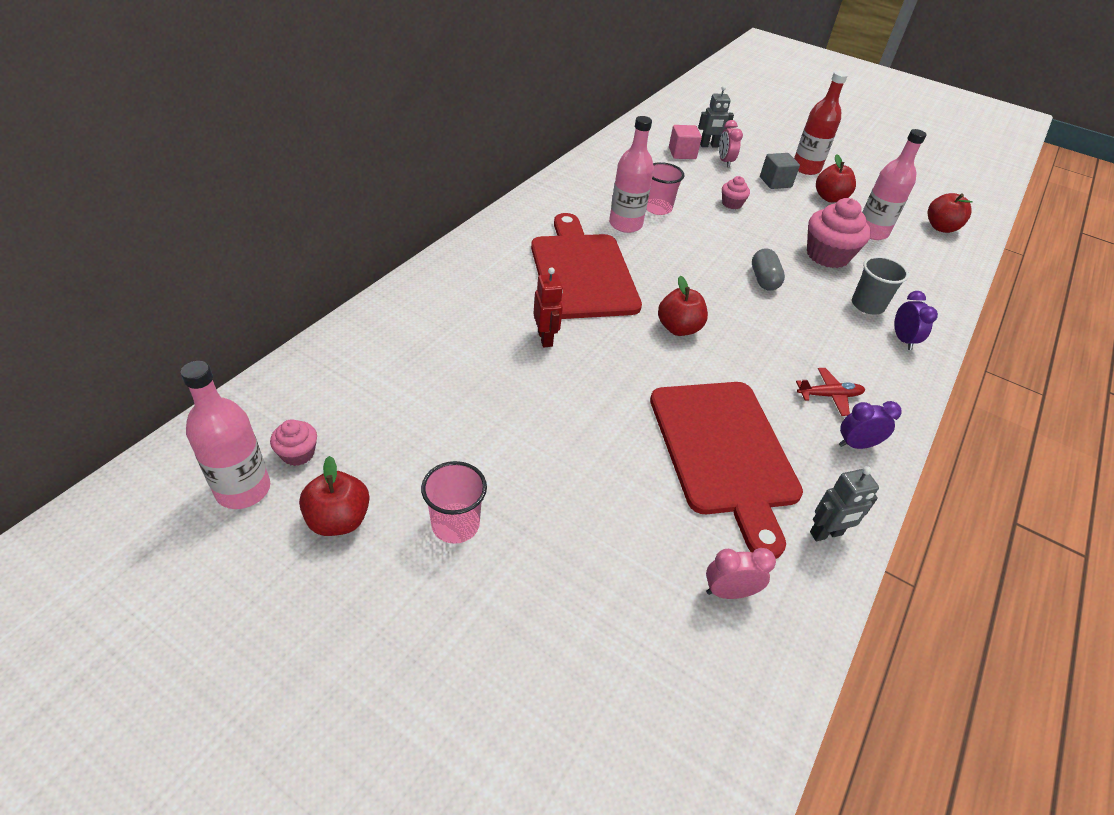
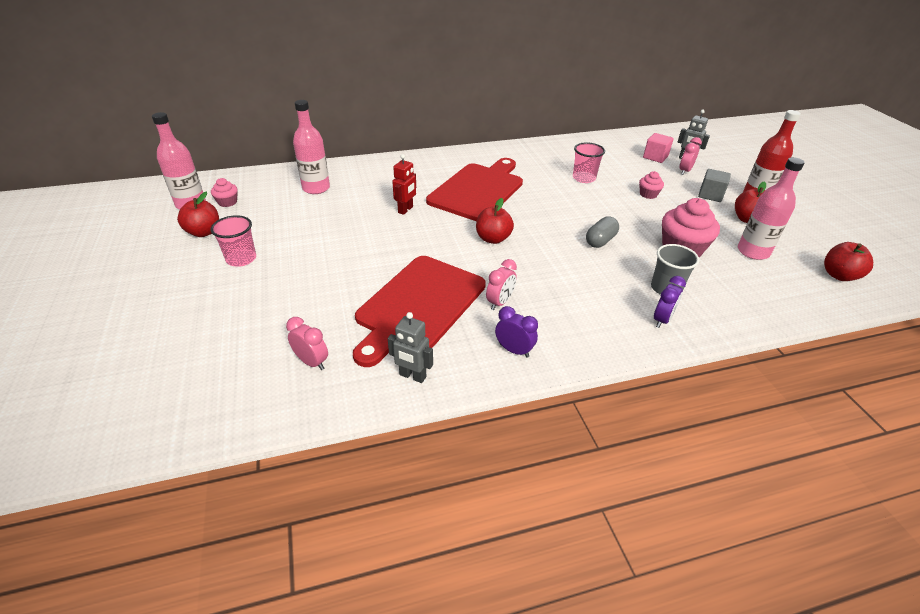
camera: 45 degrees right, 5 degrees down
pink bottle [609,116,654,233] -> pink bottle moved to [293,100,330,194]
red plane [796,368,865,416] -> none
none -> pink clock [486,259,517,310]

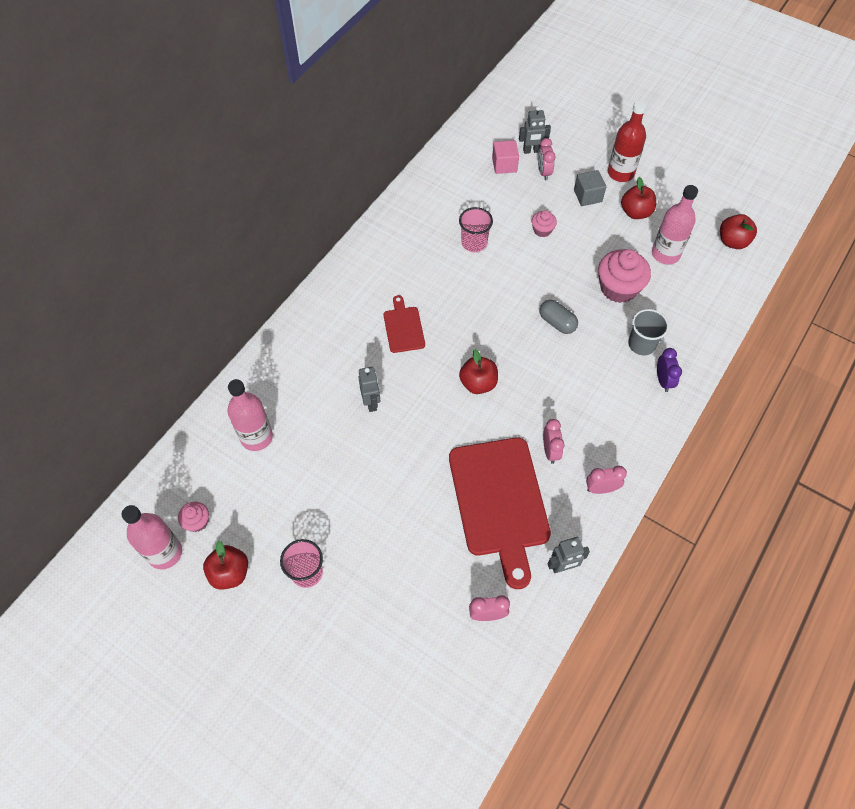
camera: 40 degrees left, 20 degrees up
red robot [392,154,416,215] -> grey robot [358,367,380,412]
red cutting board [426,158,523,221] -> red cutting board [383,295,425,353], size x0.48
purple clock [495,306,538,357] -> pink clock [586,466,627,494]
grey capsule [586,216,619,248] -> grey capsule turned 45 degrees counterclockwise [539,300,578,334]

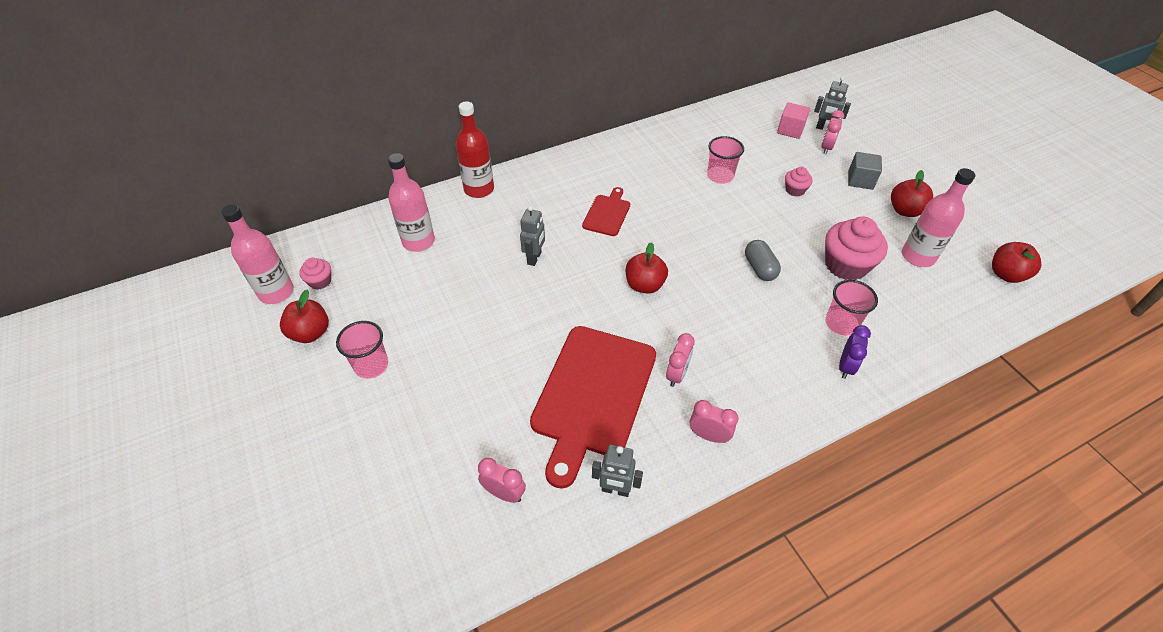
camera: 30 degrees right, 10 degrees down
red bottle [608,100,647,182] -> red bottle moved to [456,101,494,198]
grey cup [628,309,669,355] -> pink cup [825,280,878,335]

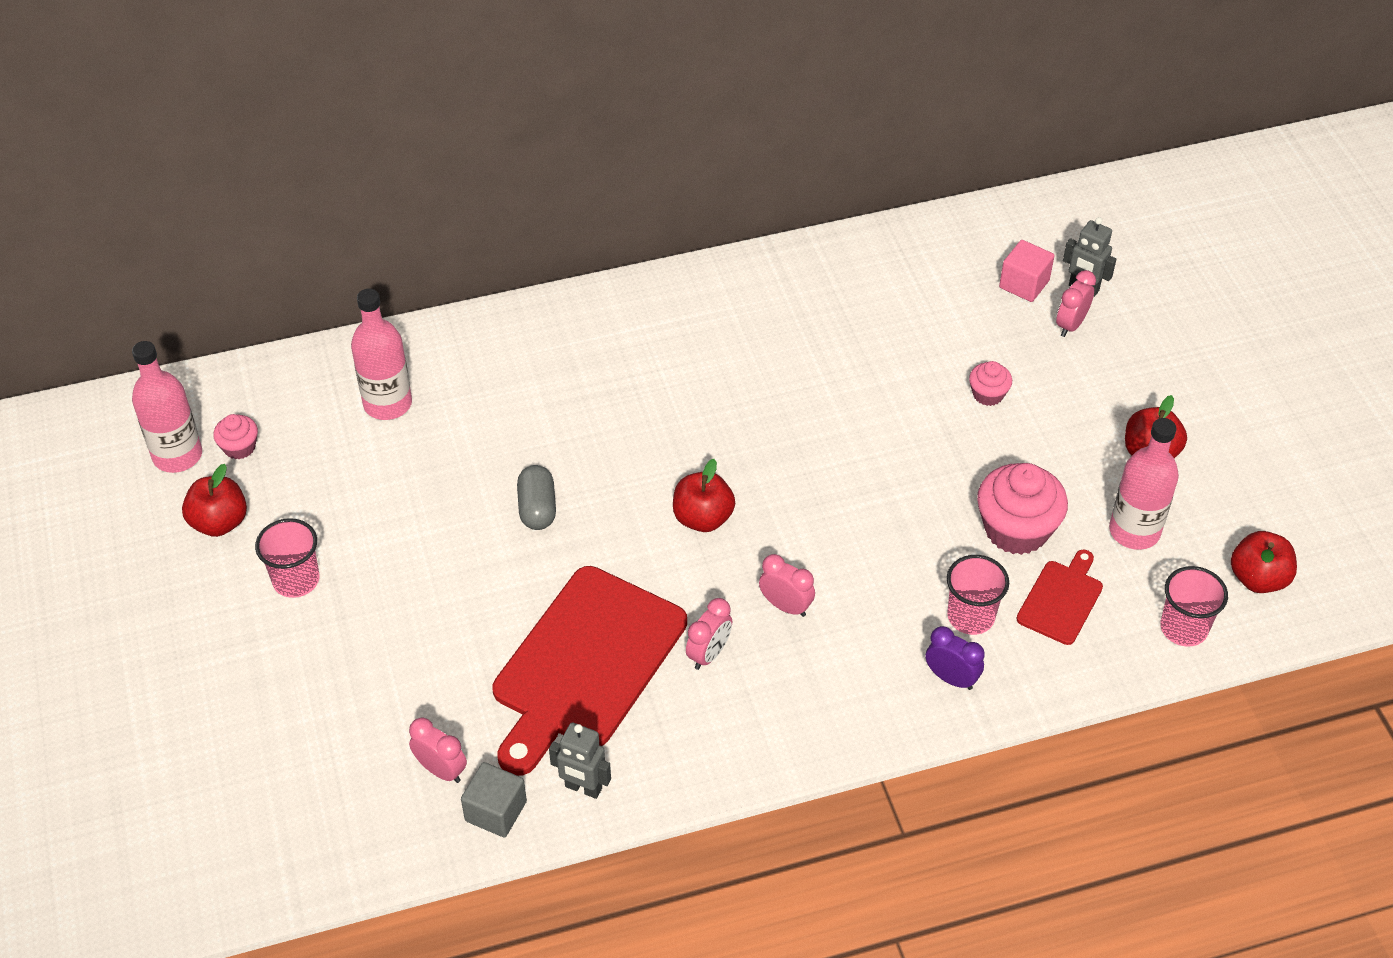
camera: 10 degrees right, 0 degrees up
red bottle [456,101,494,198] -> none
grey robot [520,206,545,266] -> none
red cutting board [582,187,630,236] -> red cutting board moved to [1016,550,1103,645]
pink clock [690,400,739,443] -> pink clock moved to [759,554,815,617]
pink cup [707,136,744,184] -> pink cup moved to [1160,566,1228,647]
grey capsule [745,240,781,281] -> grey capsule moved to [517,465,556,530]
purple clock [839,325,871,379] -> purple clock turned 90 degrees counterclockwise [926,626,984,690]
grey cube [848,152,882,190] -> grey cube moved to [461,762,527,838]

